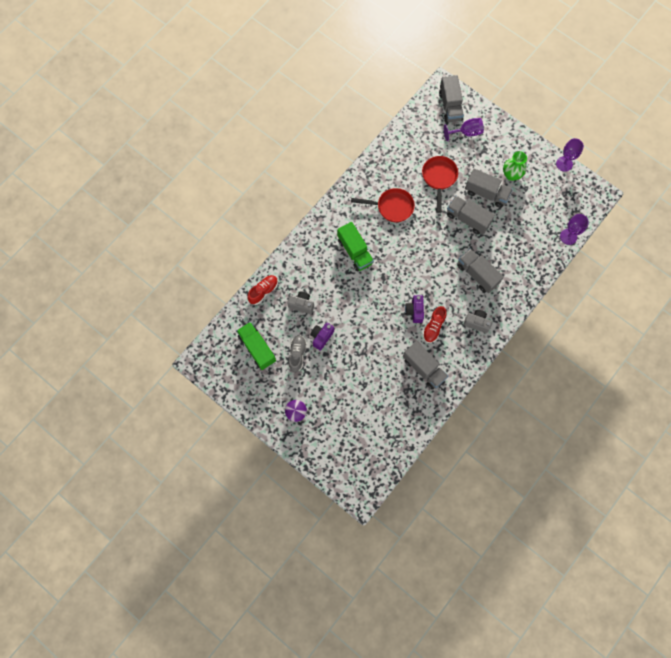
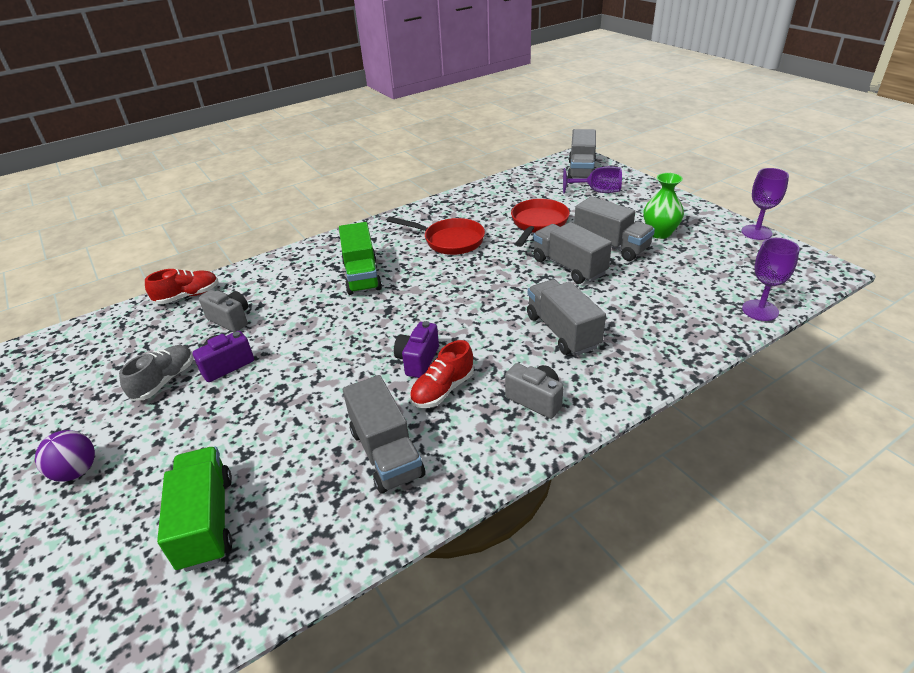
camera: 20 degrees right, 35 degrees down
green truck [236,322,276,370] -> green truck moved to [157,447,232,572]

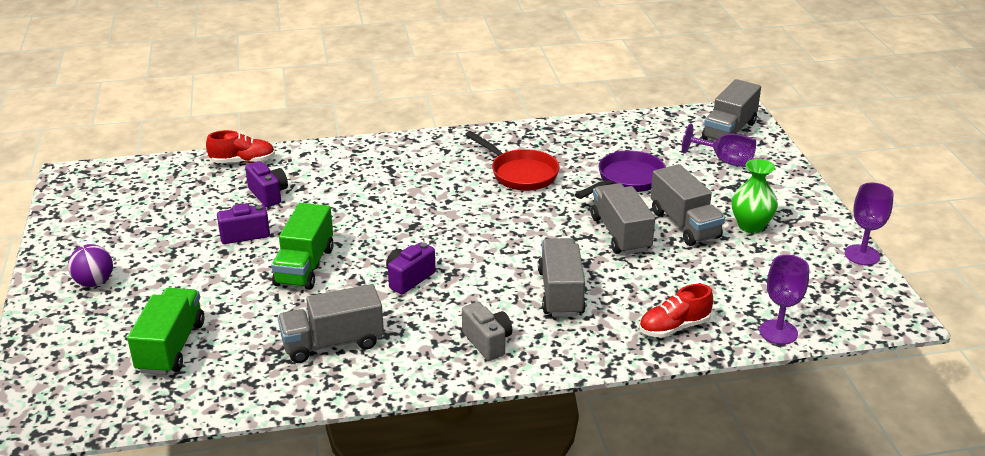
camera: 20 degrees right, 5 degrees down
grey shoe [119,345,193,401] -> none
grey camera [199,290,248,332] -> purple camera [245,161,288,207]
green truck [339,222,382,295] -> green truck moved to [271,203,334,290]
grey truck [343,375,425,494] -> grey truck turned 75 degrees clockwise [278,284,384,363]
red shoe [410,340,474,408] -> red shoe moved to [639,284,713,338]
red pan [511,199,570,247] -> purple pan [575,150,666,199]

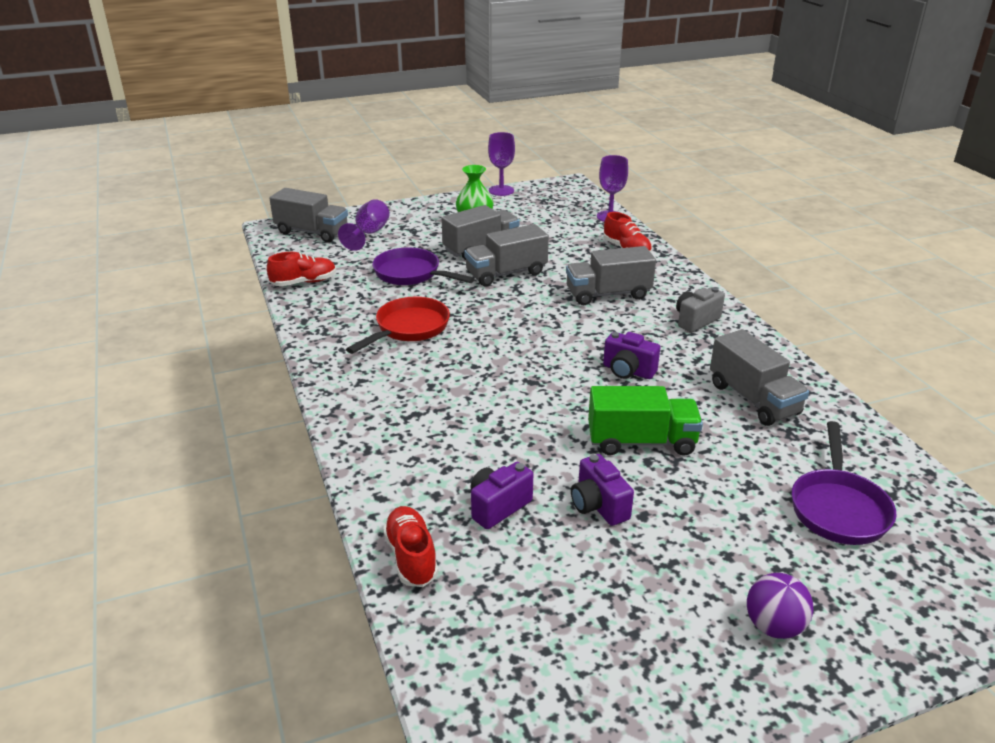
camera: 100 degrees left, 0 degrees up
green truck [127,288,204,375] -> purple pan [791,421,897,545]
none -> red shoe [267,252,336,286]

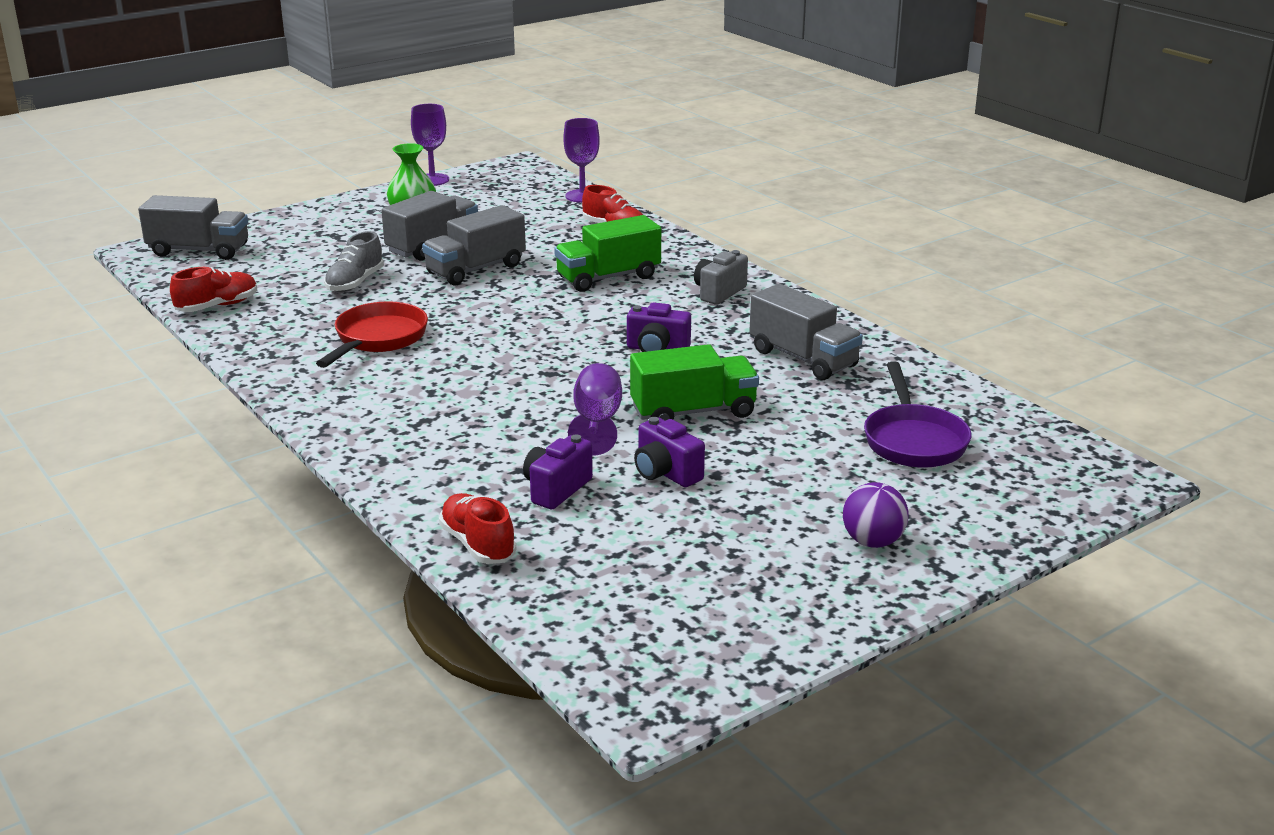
camera: 15 degrees left, 5 degrees down
purple goblet [338,199,390,251] -> purple goblet moved to [568,363,622,456]
purple pan [372,247,475,285] -> grey shoe [324,231,384,292]
grey truck [566,246,656,305] -> green truck [554,215,661,292]

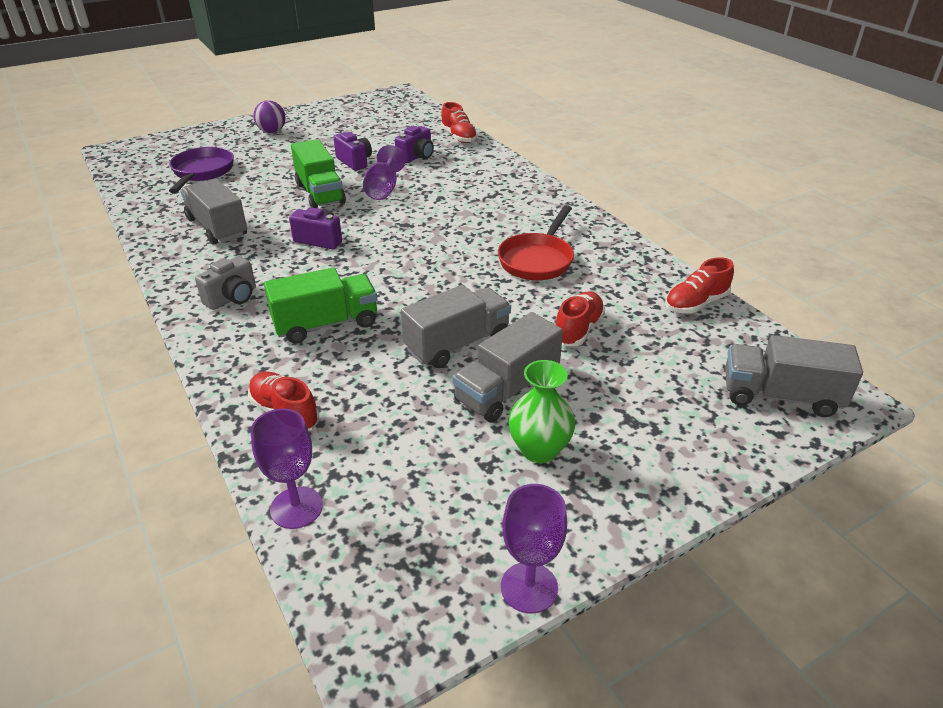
camera: 175 degrees left, 10 degrees up
grey shoe [324,231,384,292] -> red shoe [556,291,605,346]
green truck [630,344,759,421] -> green truck turned 105 degrees counterclockwise [291,139,346,208]

